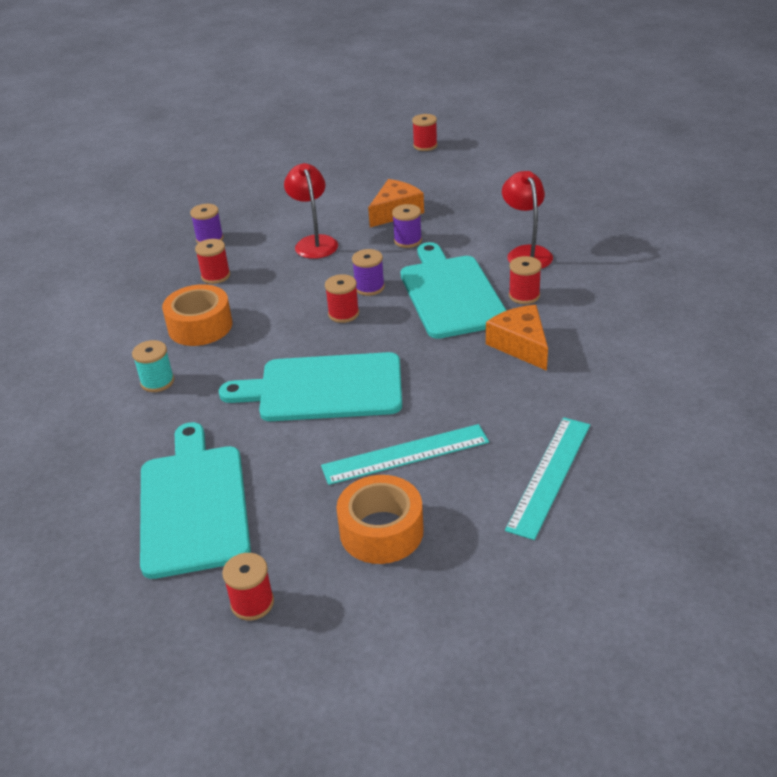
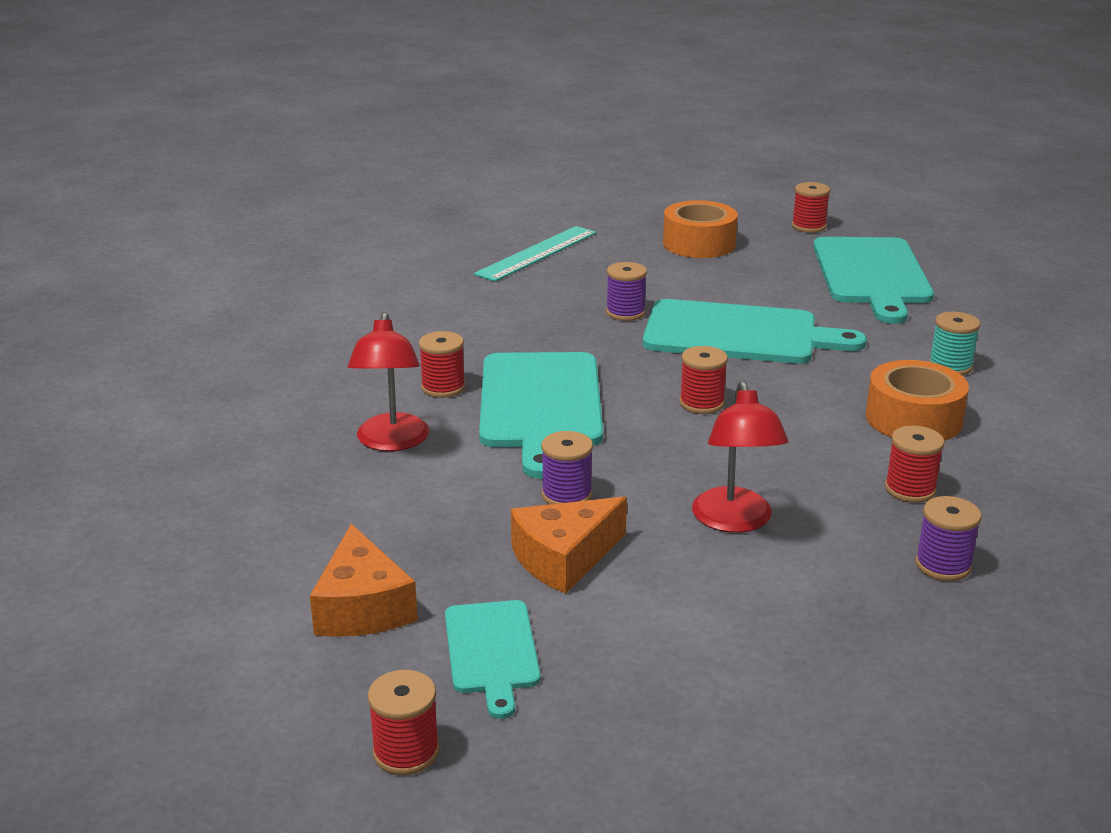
camera: 170 degrees left, 10 degrees down
turquoise ruler [321,424,489,485] -> none
purple spool [352,249,385,296] -> purple spool moved to [606,262,647,321]
orange cheese [486,305,548,371] -> orange cheese moved to [310,524,418,637]
none -> turquoise cutting board [445,600,541,719]

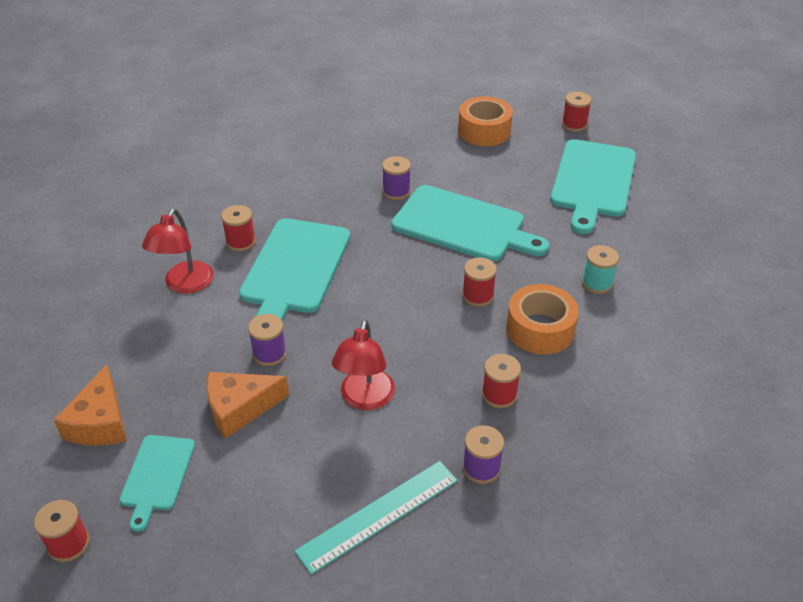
camera: 15 degrees right, 15 degrees up
turquoise ruler [474,226,597,282] -> turquoise ruler moved to [295,461,458,574]
red spool [679,346,728,414] -> red spool moved to [462,257,497,307]

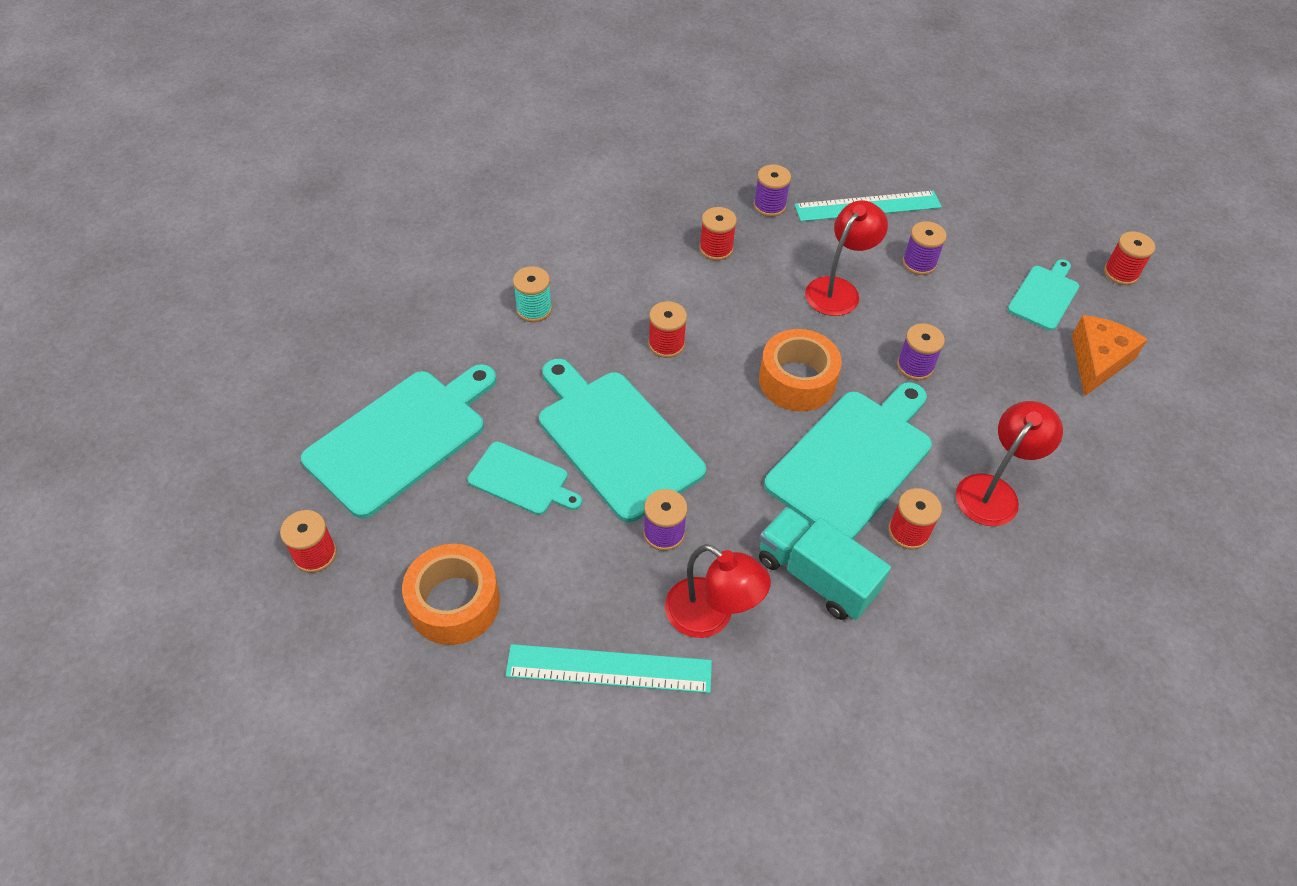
camera: 155 degrees left, 10 degrees up
orange cheese [207,372,289,439] -> none
orange tape [506,284,579,355] -> orange tape moved to [759,329,842,412]
none -> turquoise cutting board [468,442,582,515]
none -> turquoise ruler [506,644,712,693]
none -> red lamp [665,544,771,638]
none -> turquoise truck [759,507,891,620]
none -> purple spool [902,221,947,275]

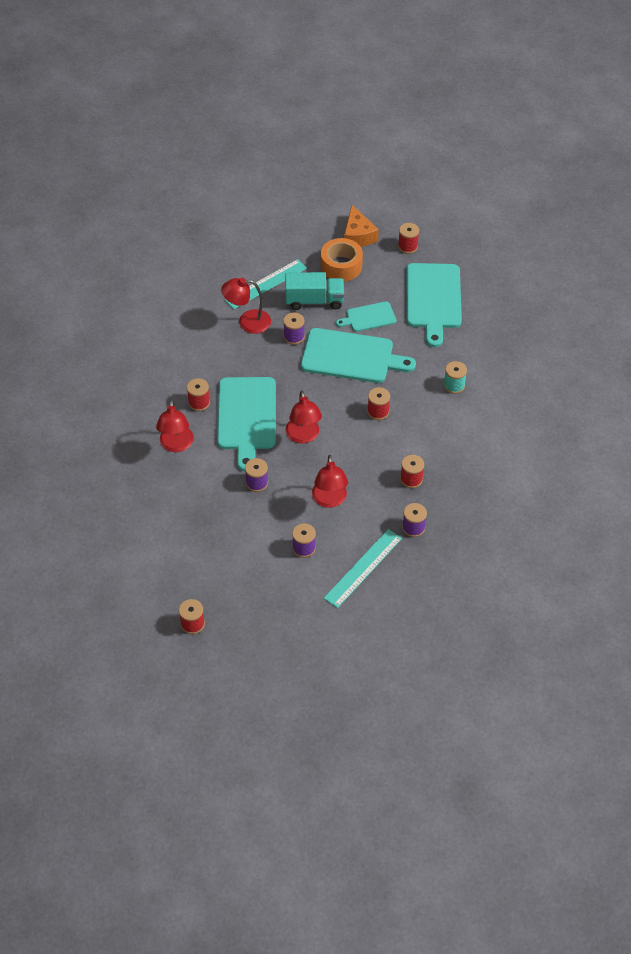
camera: 140 degrees right, 0 degrees up
orange tape [759,329,842,412] -> red lamp [285,391,322,443]
turquoise truck [759,507,891,620] -> turquoise truck moved to [285,272,344,310]
turquoise cutting board [1008,259,1079,331] -> none
orange cheese [1072,315,1148,397] -> orange cheese moved to [344,205,379,247]

